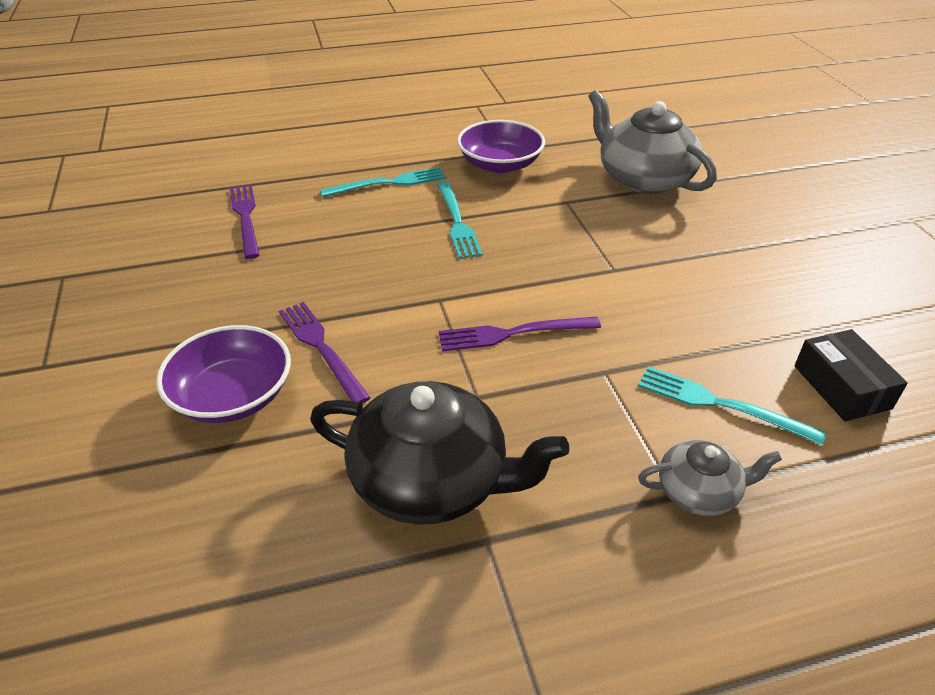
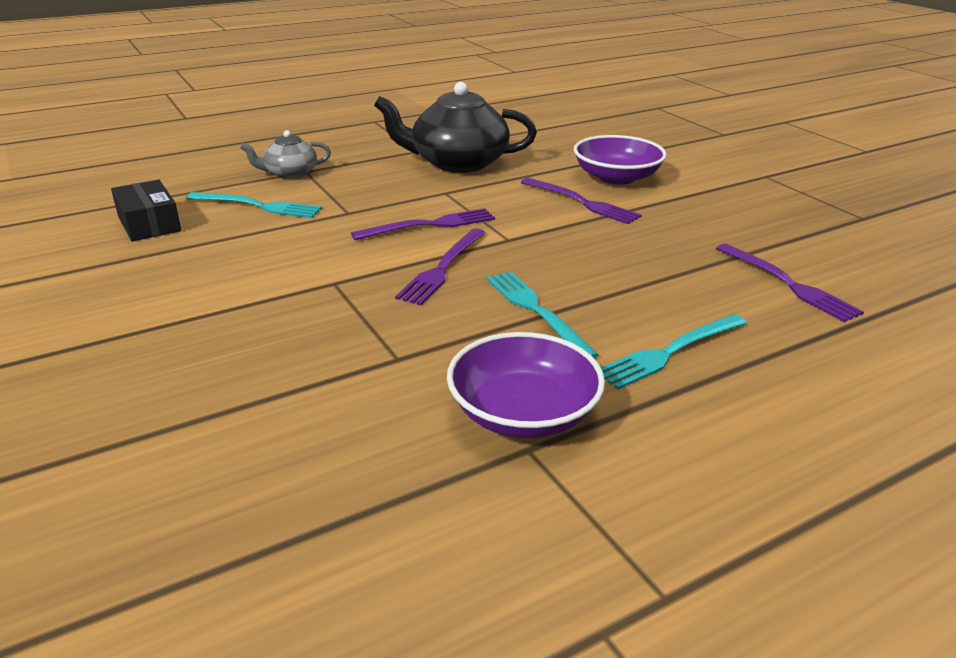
camera: 165 degrees right, 10 degrees down
grey teapot [588,90,717,194] -> none
none -> purple fork [395,228,486,305]

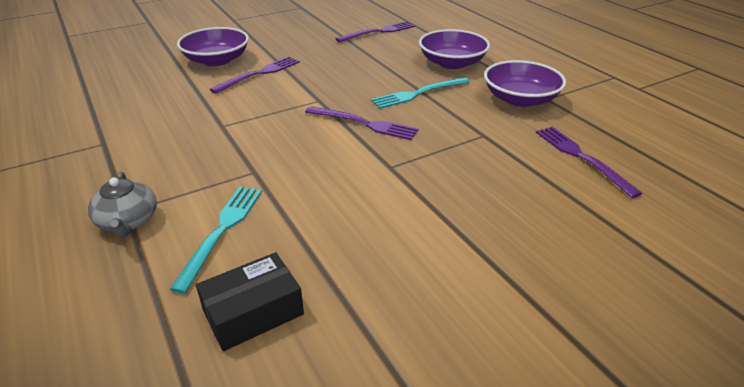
camera: 90 degrees left, 5 degrees up
purple fork [351,208,495,240] -> purple fork moved to [536,127,643,198]
black teapot [374,82,537,173] -> none
turquoise fork [601,314,747,389] -> purple bowl [419,29,490,69]

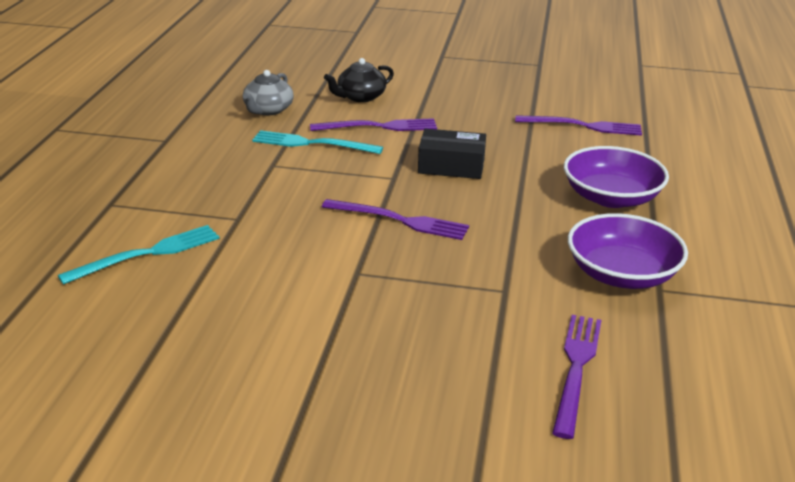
camera: 40 degrees right, 5 degrees down
grey teapot [88,172,157,238] -> grey teapot moved to [243,70,294,115]
purple bowl [177,27,249,66] -> black teapot [324,58,394,102]
black box [196,252,304,351] -> black box moved to [418,129,486,179]
purple fork [305,106,418,140] -> purple fork turned 45 degrees counterclockwise [322,199,469,240]
turquoise fork [371,77,470,109] -> turquoise fork moved to [252,130,383,154]

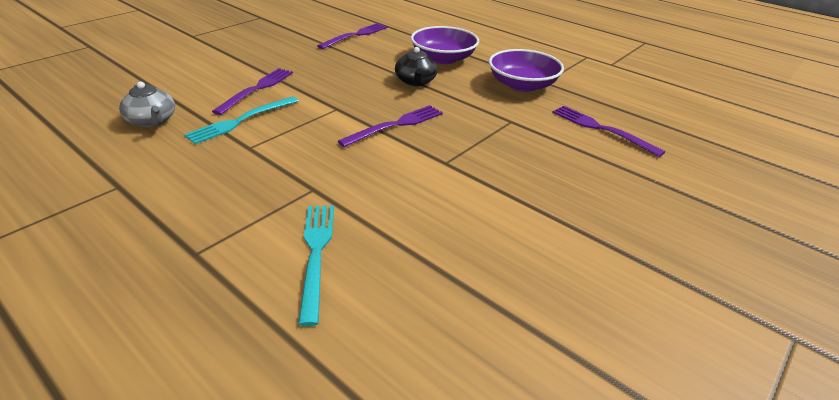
camera: 60 degrees left, 5 degrees up
black teapot [324,58,394,102] -> black teapot moved to [395,47,437,86]
black box [418,129,486,179] -> none

